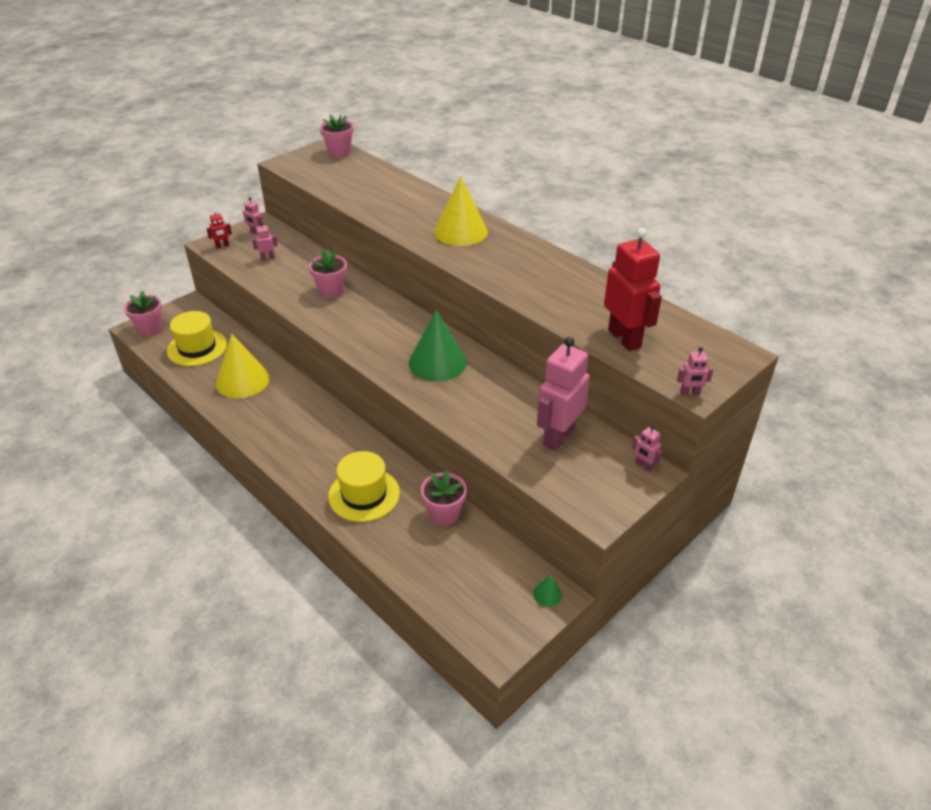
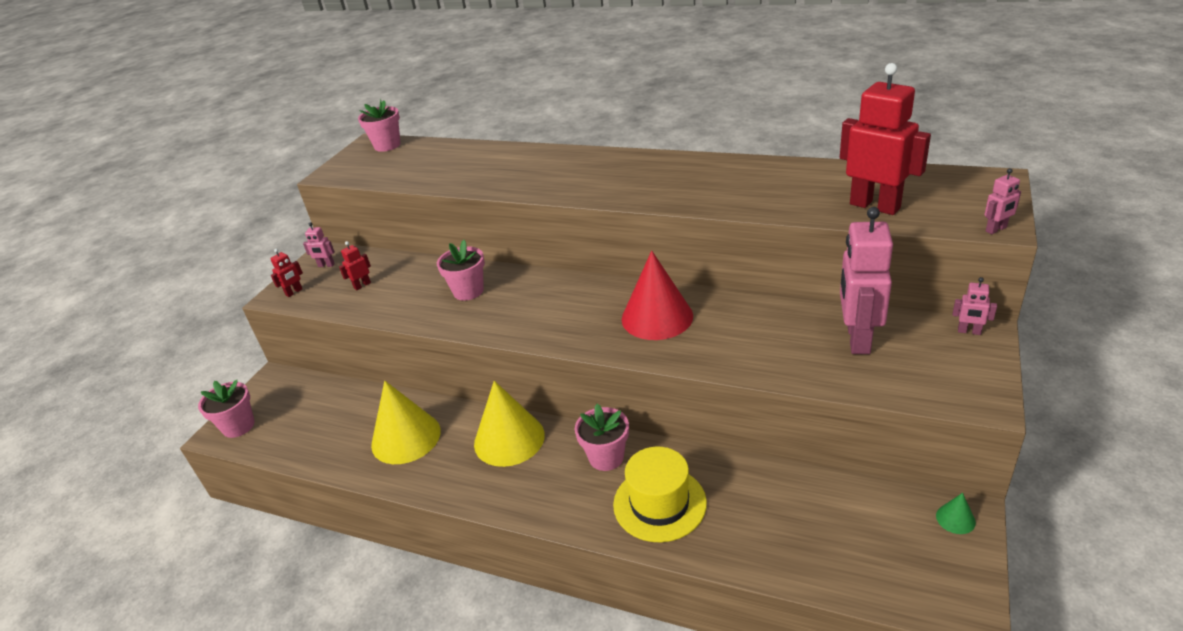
camera: 20 degrees left, 5 degrees down
yellow hat [167,311,227,366] -> none
pink robot [252,222,277,261] -> red robot [339,241,371,290]
green cone [409,310,467,381] -> red cone [622,251,693,340]
pink flower pot [421,470,467,526] -> pink flower pot moved to [575,404,629,471]
yellow cone [434,176,488,246] -> yellow cone moved to [474,381,545,467]

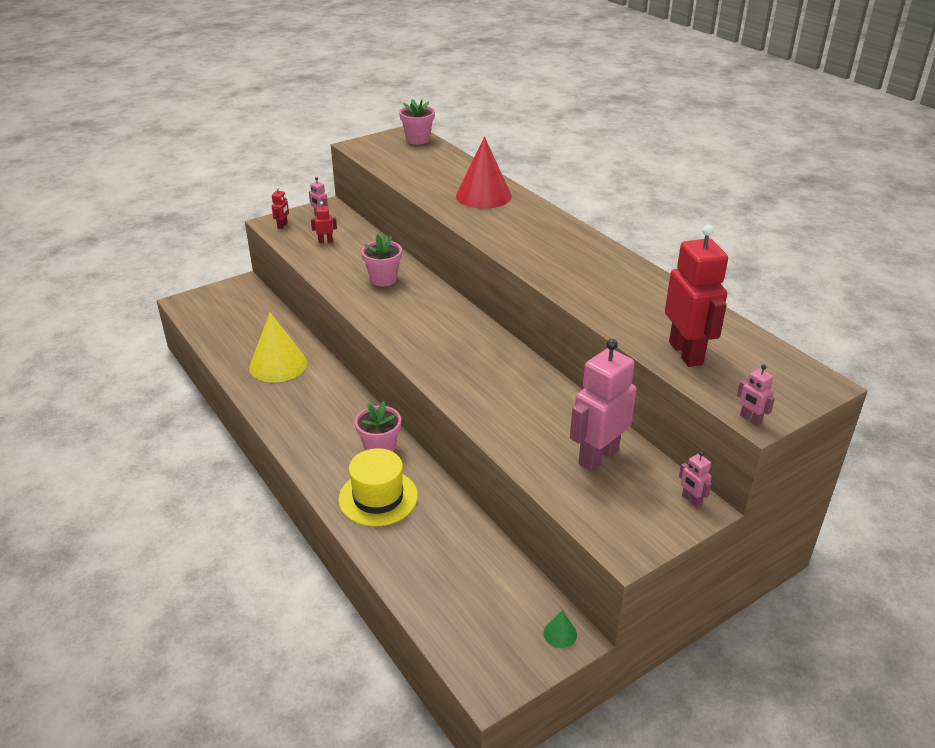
camera: 30 degrees right, 0 degrees up
pink flower pot [198,380,255,438] -> none
red robot [270,249,303,297] -> red robot turned 60 degrees counterclockwise [272,186,289,229]
yellow cone [474,381,545,467] -> none
red cone [622,251,693,340] -> red cone moved to [456,137,512,209]
pink robot [984,168,1021,234] -> pink robot turned 45 degrees clockwise [737,365,775,426]

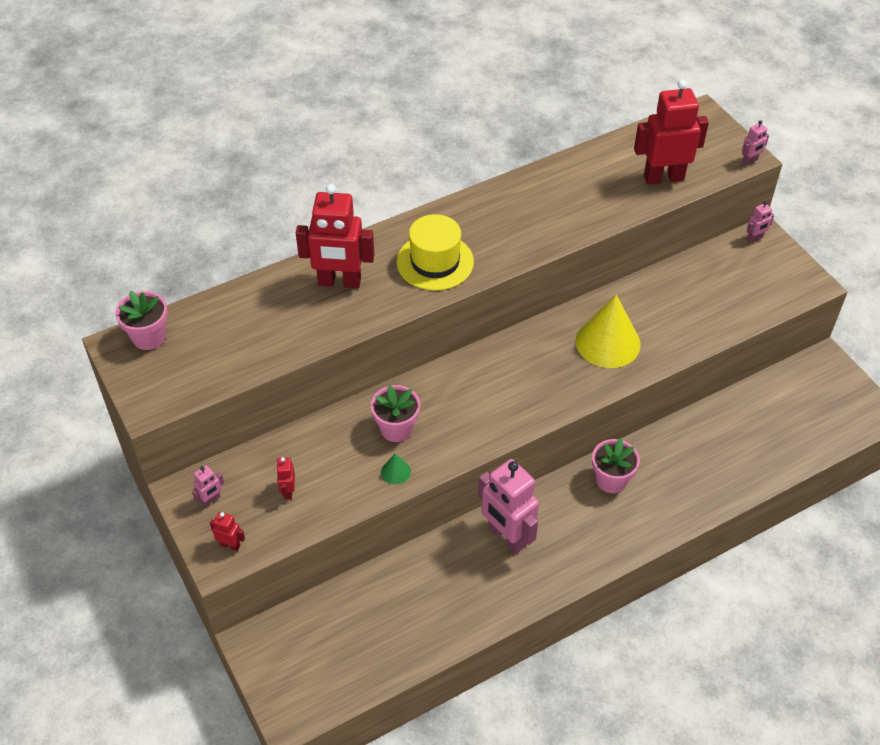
camera: 85 degrees left, 15 degrees up
yellow cone [249,313,307,382] -> yellow cone moved to [576,295,640,368]
yellow hat [338,448,418,526] -> yellow hat moved to [397,214,474,291]
red cone [456,137,512,209] -> red robot [295,184,374,288]
green cone [543,610,577,648] -> green cone moved to [381,454,411,484]
pink robot [570,339,637,471] -> pink robot moved to [478,459,539,554]

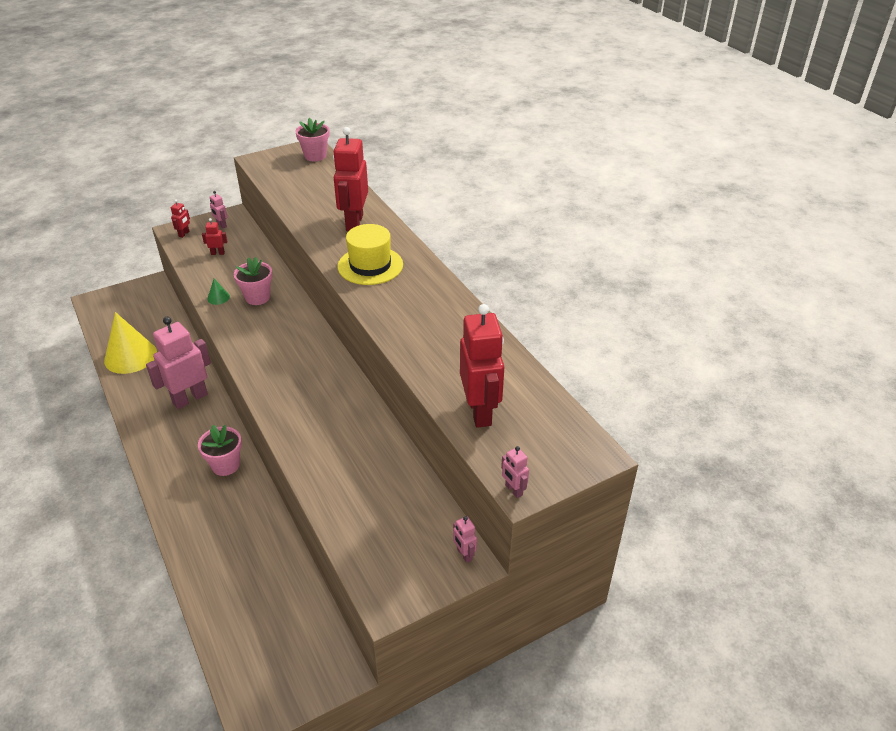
camera: 90 degrees right, 10 degrees down
yellow cone [576,295,640,368] -> yellow cone moved to [104,312,157,374]

